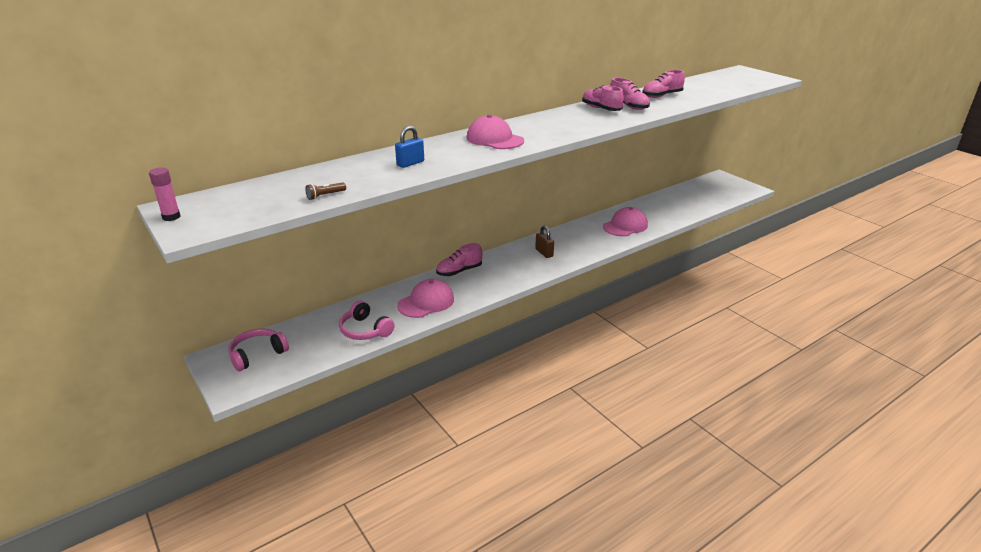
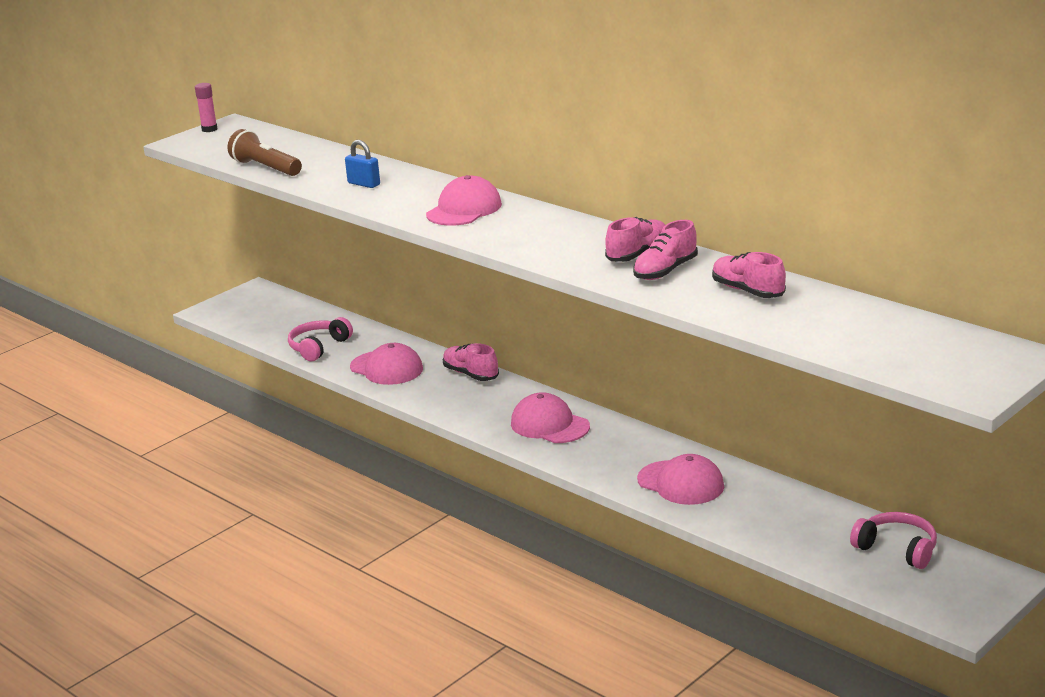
camera: 80 degrees right, 5 degrees down
pink headphones [228,329,289,371] -> pink headphones moved to [850,512,937,569]
brown flashlight [305,183,346,200] -> brown flashlight [228,129,302,176], size x2.06
brown padlock [535,226,554,258] -> pink cap [511,392,590,443]

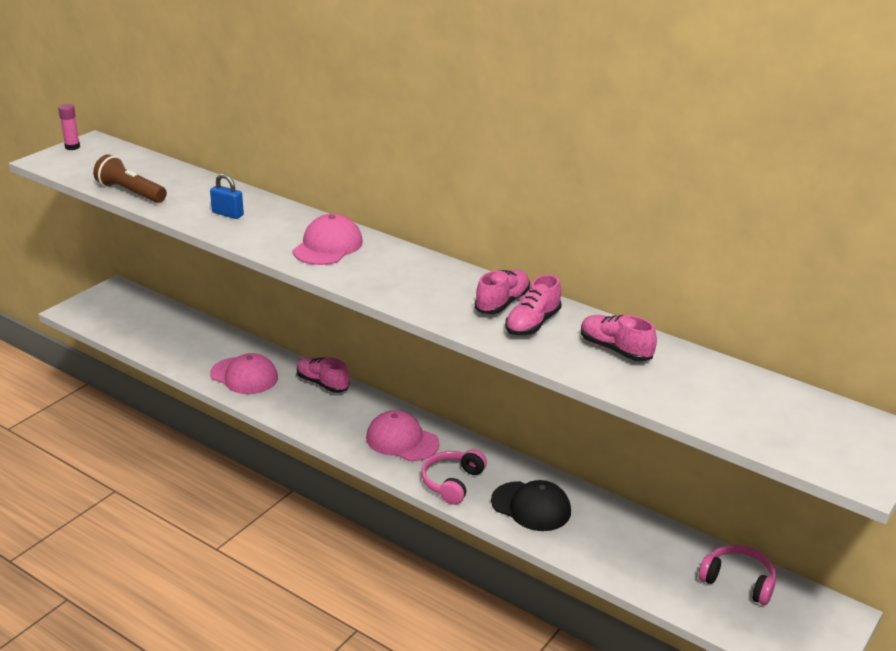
camera: 10 degrees left, 5 degrees up
pink headphones [288,317,353,361] -> pink headphones moved to [421,449,487,505]
pink cap [637,454,724,505] -> black cap [491,480,571,531]

